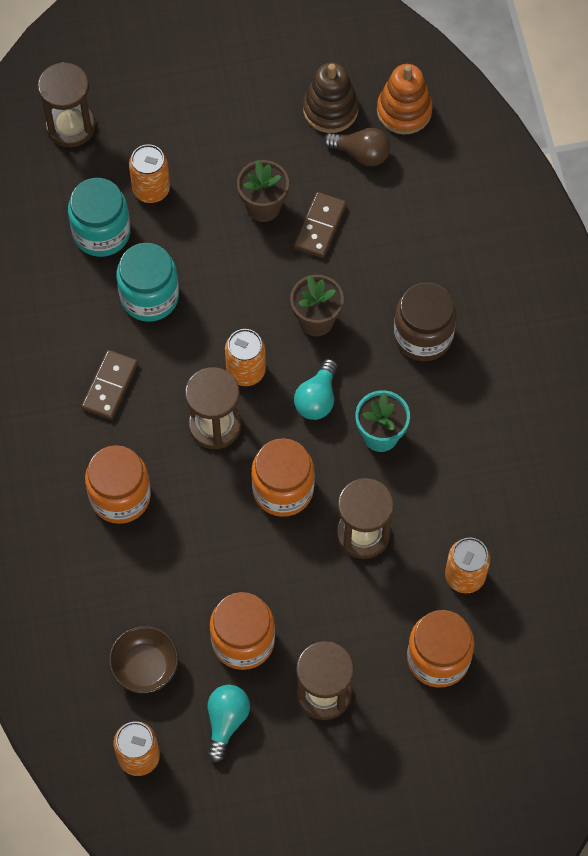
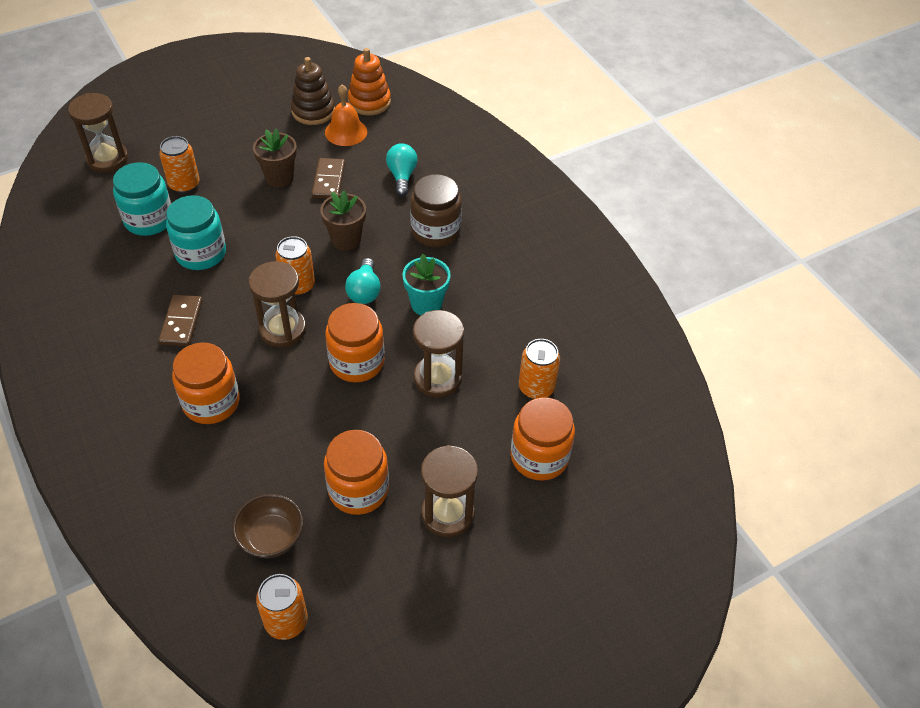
camera: 20 degrees left, 15 degrees down
turquoise light bulb [207,685,250,762] -> turquoise light bulb moved to [386,143,417,196]
brown light bulb [324,128,390,166] -> orange bell [325,85,367,146]

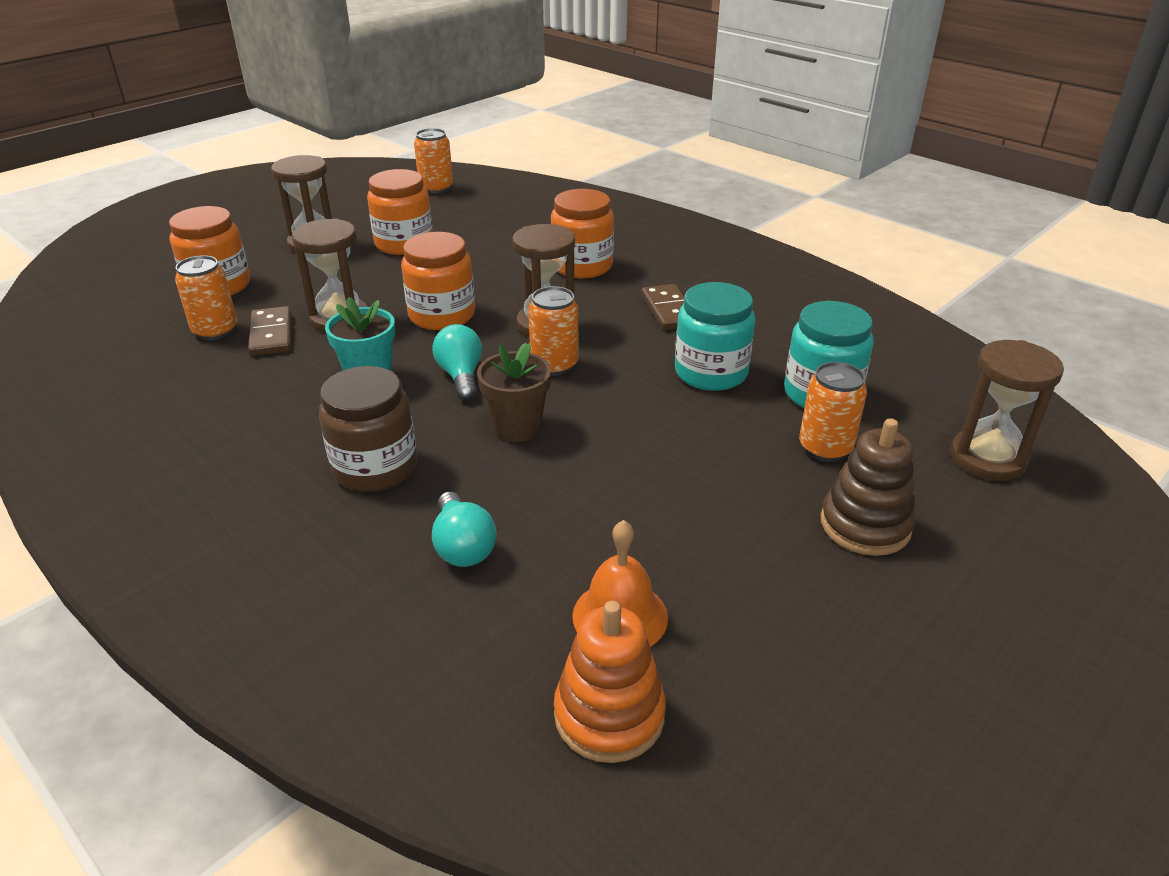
camera: 165 degrees right, 15 degrees down
brown bowl [232,494,303,558] -> none
brown flower pot [253,128,297,187] -> none
brown stacking toy [291,57,335,125] -> brown stacking toy moved to [820,418,915,556]
brown domino [312,158,345,199] -> brown domino moved to [248,306,291,356]

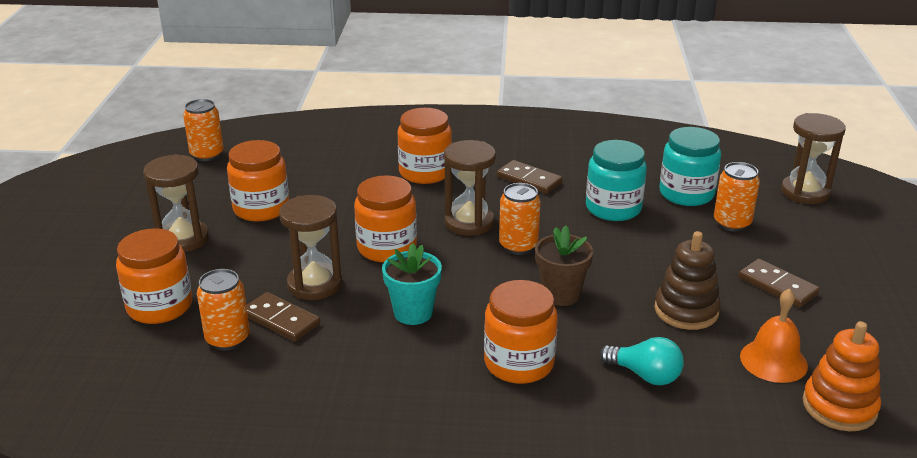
camera: 40 degrees left, 5 degrees down
brown jar [319,366,417,492] -> orange jar [484,280,558,384]
turquoise light bulb [432,324,482,400] -> none
brown stacking toy [820,418,915,556] -> brown stacking toy moved to [654,231,721,330]
none -> brown domino [739,259,820,308]

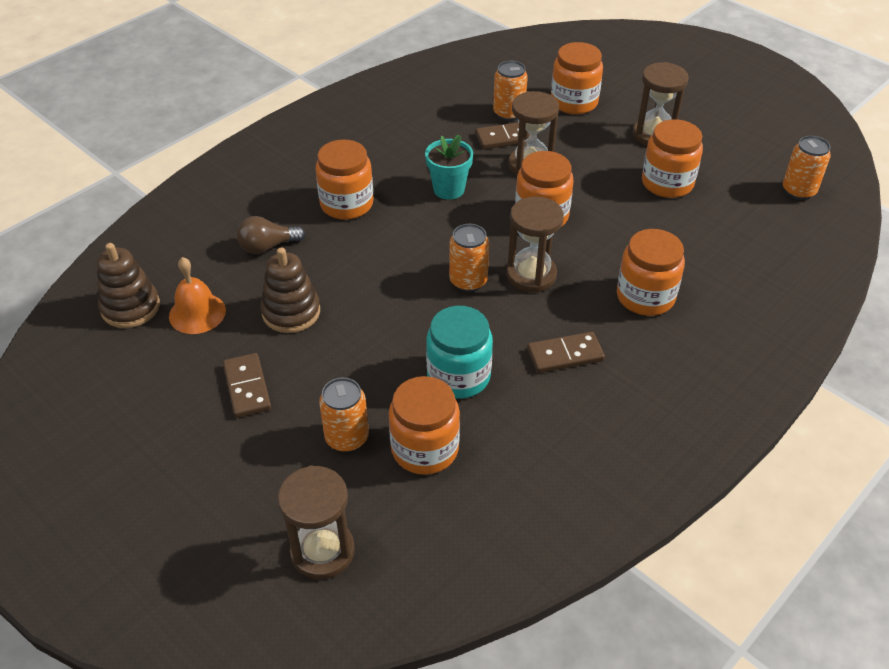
camera: 130 degrees right, 15 degrees up
brown flower pot [535,225,593,306] -> none
turquoise light bulb [600,337,684,386] -> brown light bulb [237,216,305,254]
turquoise jar [659,127,721,206] -> orange jar [389,376,460,475]
brown domino [739,259,820,308] -> brown domino turned 75 degrees clockwise [223,353,271,418]
orange stacking toy [802,321,881,431] -> brown stacking toy [97,243,160,328]

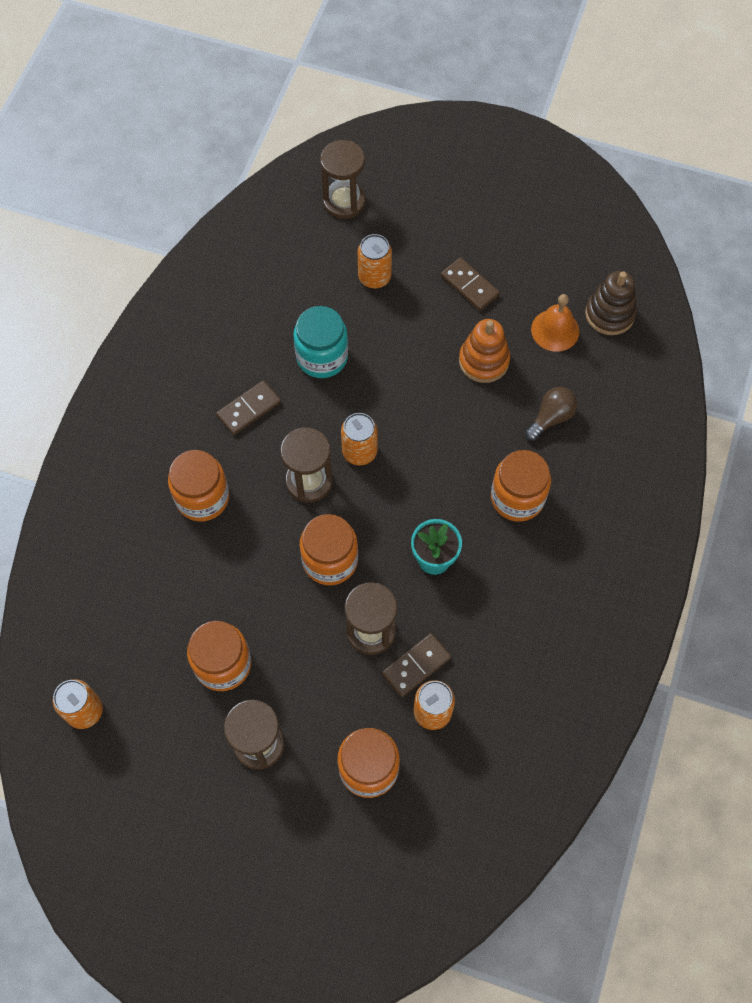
camera: 155 degrees right, 20 degrees up
brown stacking toy [261,248,320,333] -> orange stacking toy [459,319,510,383]
orange jar [389,376,460,475] -> none

